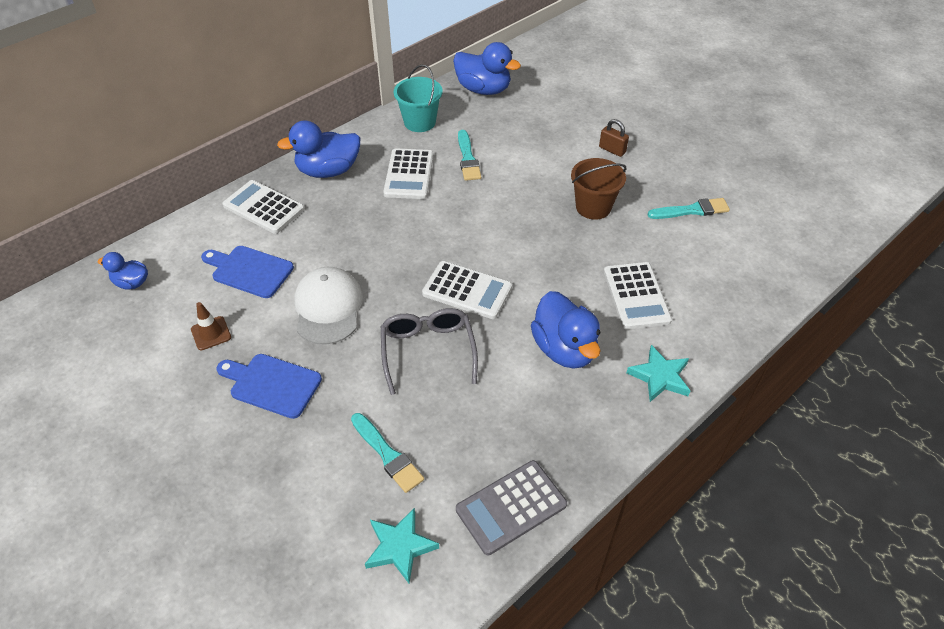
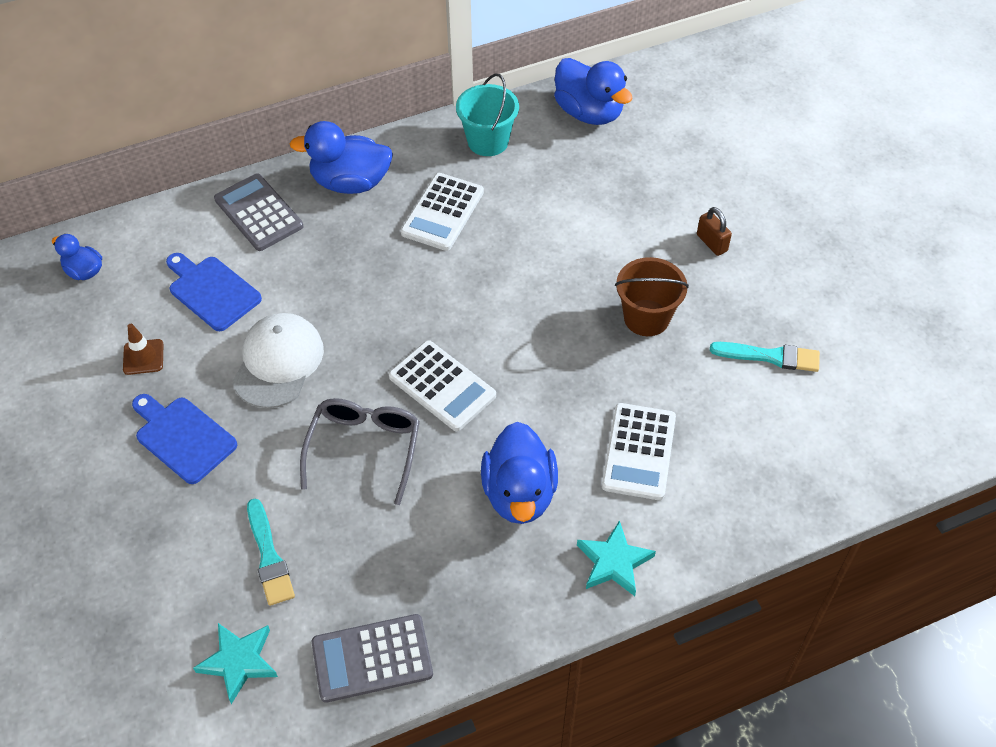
camera: 20 degrees right, 5 degrees up
white calculator [223,180,305,234] -> grey calculator [214,174,303,251]
turquoise brush [458,130,481,181] -> none

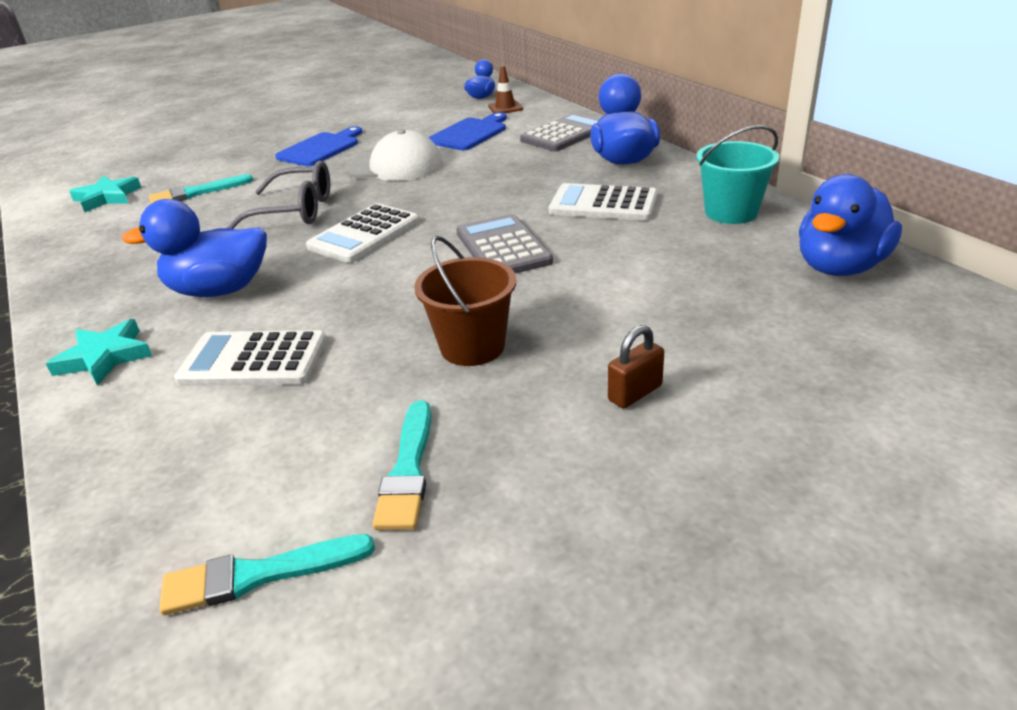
camera: 85 degrees right, 20 degrees down
brown traffic cone [123,324,163,375] -> brown traffic cone moved to [488,66,523,113]
grey calculator [312,614,433,703] -> grey calculator moved to [456,214,553,274]
none -> turquoise brush [159,534,375,615]

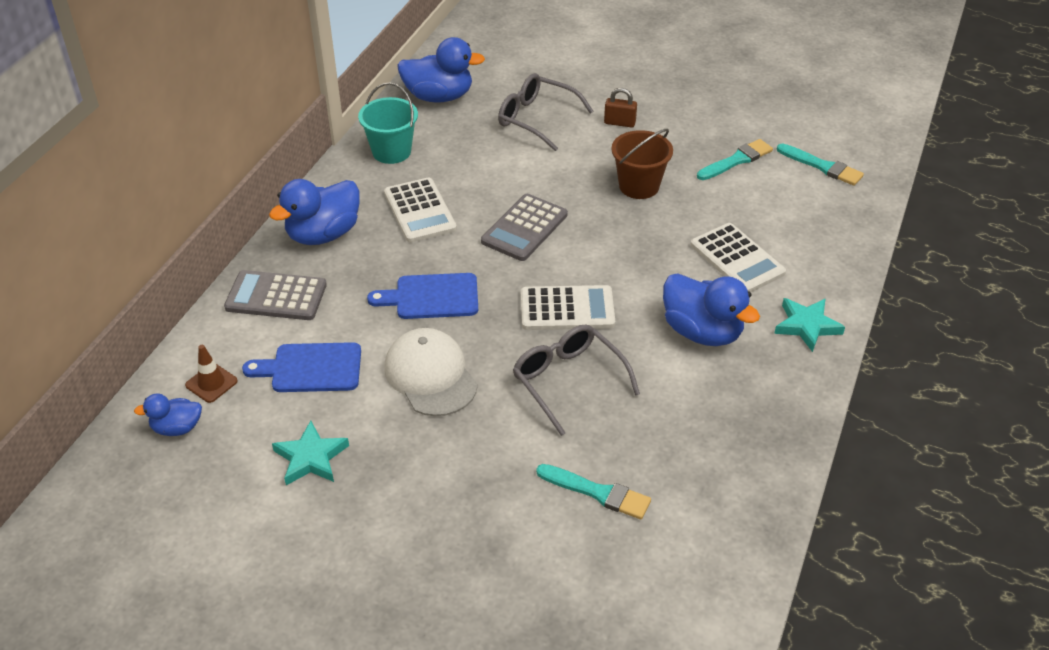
camera: 130 degrees left, 10 degrees up
turquoise star [69,176,141,212] -> turquoise star moved to [272,421,349,485]
blue cutting board [275,126,362,166] -> blue cutting board moved to [367,273,478,319]
none -> grey glasses [498,73,593,151]

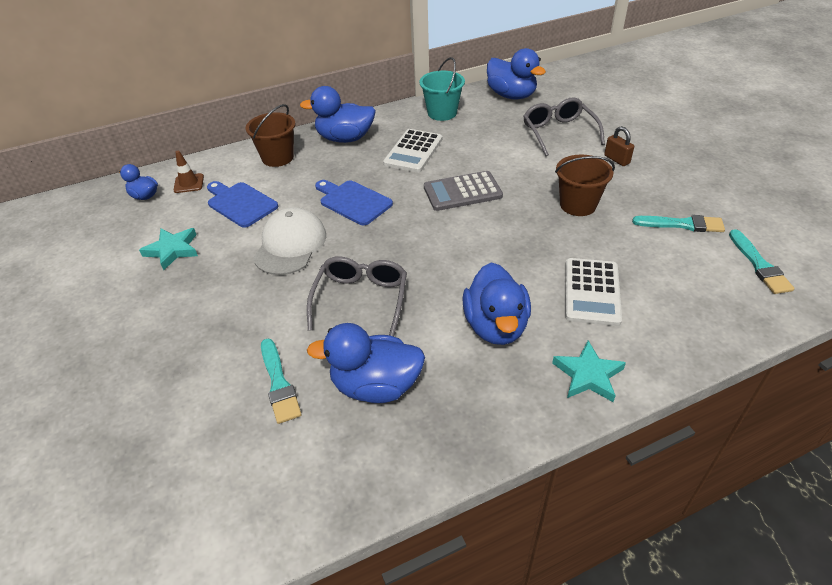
camera: 45 degrees right, 0 degrees up
grey calculator [224,270,327,320] -> brown bucket [246,104,295,167]
white calculator [521,285,615,330] -> none
none -> blue duck [307,323,425,403]

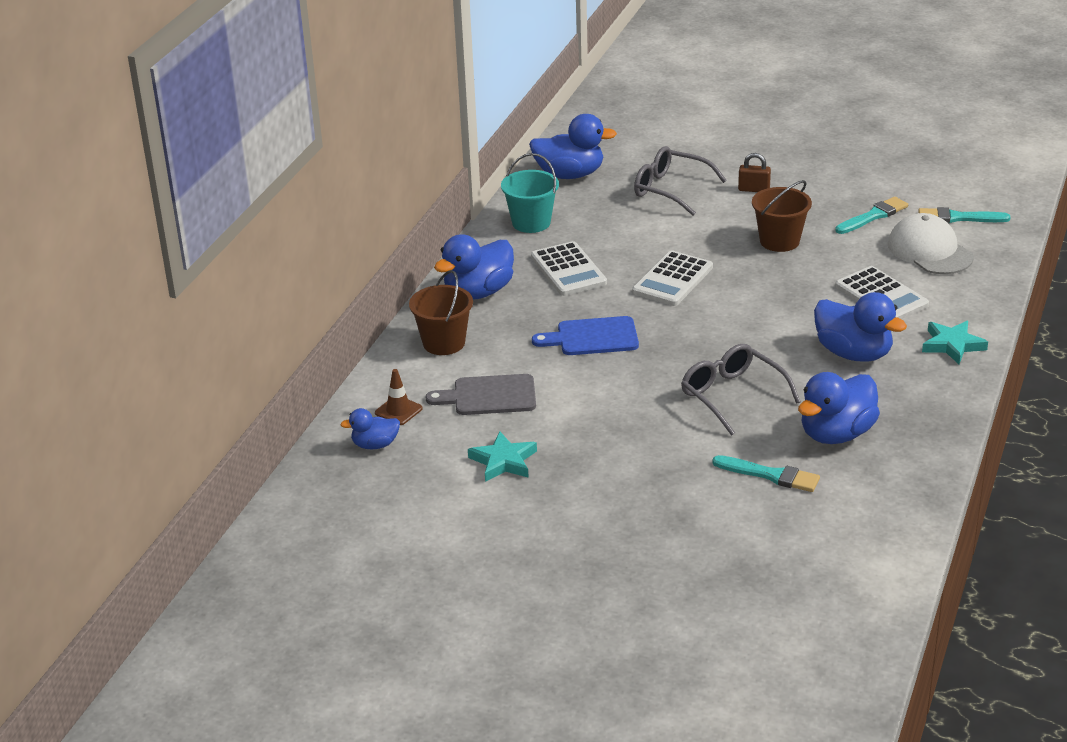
camera: 45 degrees left, 10 degrees down
blue cutting board [207,181,278,228] -> grey cutting board [426,374,536,415]
white cap [253,207,326,275] -> white cap moved to [888,213,974,274]
grey calculator [424,171,503,211] -> white calculator [632,250,713,306]
turquoise brush [729,229,794,294] -> turquoise brush turned 150 degrees clockwise [918,207,1011,223]

